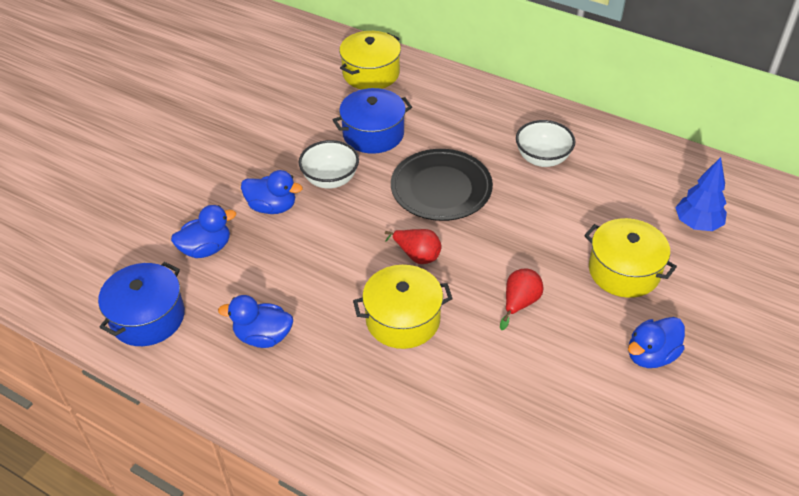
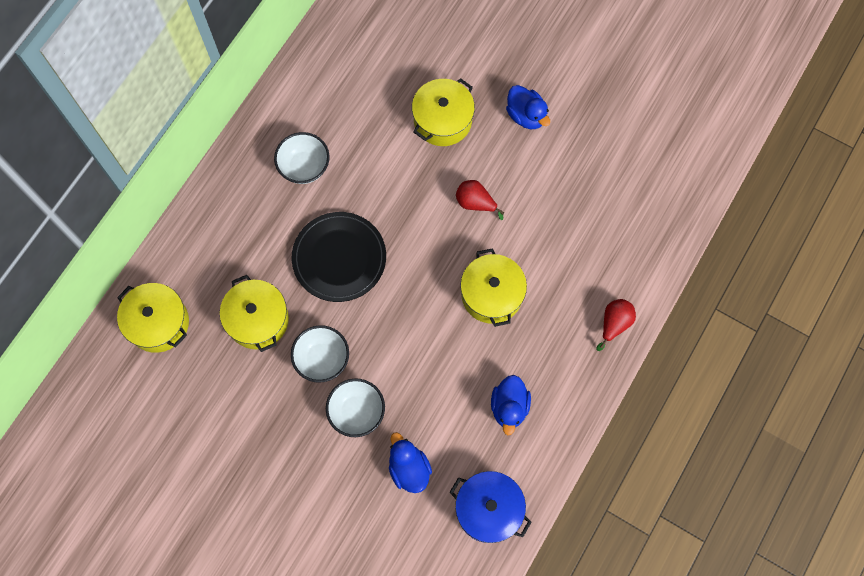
camera: 90 degrees left, 25 degrees up
blue duck [241,170,302,214] -> white bowl [326,379,385,437]
blue pot [333,88,412,154] -> yellow pot [220,275,289,352]
red pear [385,229,442,264] -> red pear moved to [596,299,636,351]
blue tree [675,157,727,231] -> none

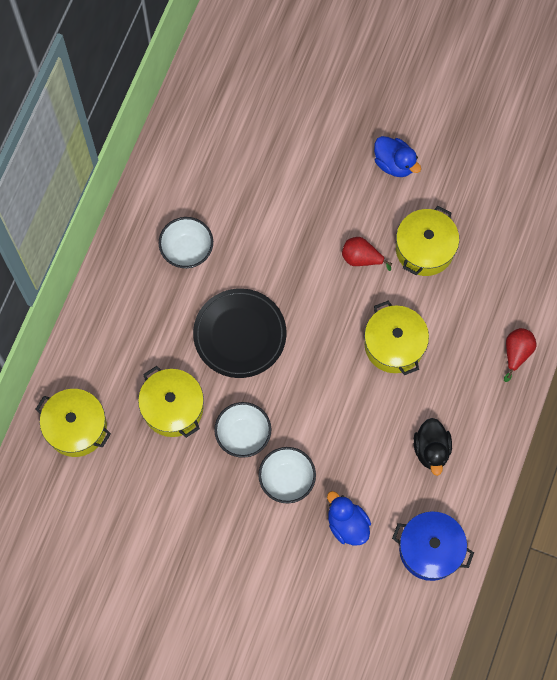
camera: 10 degrees left, 0 degrees up
yellow pot [412,78,475,146] -> yellow pot moved to [396,206,459,276]
blue duck [491,375,531,435] -> black duck [414,418,452,476]

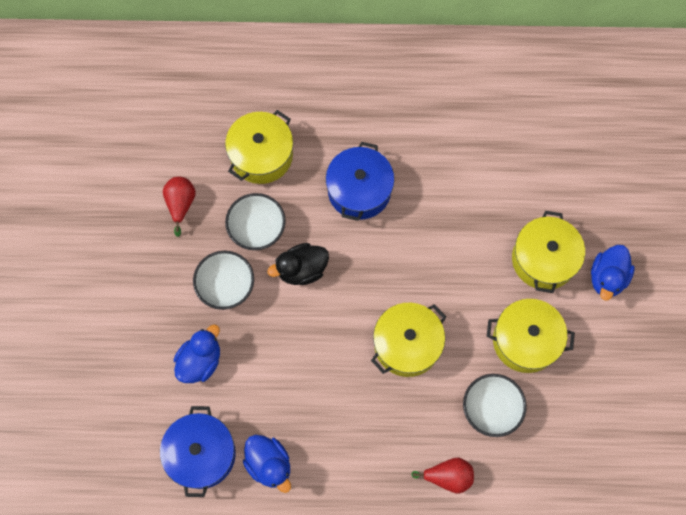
camera: 70 degrees right, 0 degrees up
yellow pot [35,389,111,457] -> yellow pot moved to [512,211,585,293]
white bowl [159,217,213,268] -> white bowl moved to [463,374,527,437]
black plate [193,288,287,378] -> blue pot [326,142,394,221]
red pear [342,237,392,271] -> red pear moved to [163,177,196,237]
black duck [414,418,452,476] -> black duck moved to [267,243,329,285]
none -> blue duck [243,435,291,493]

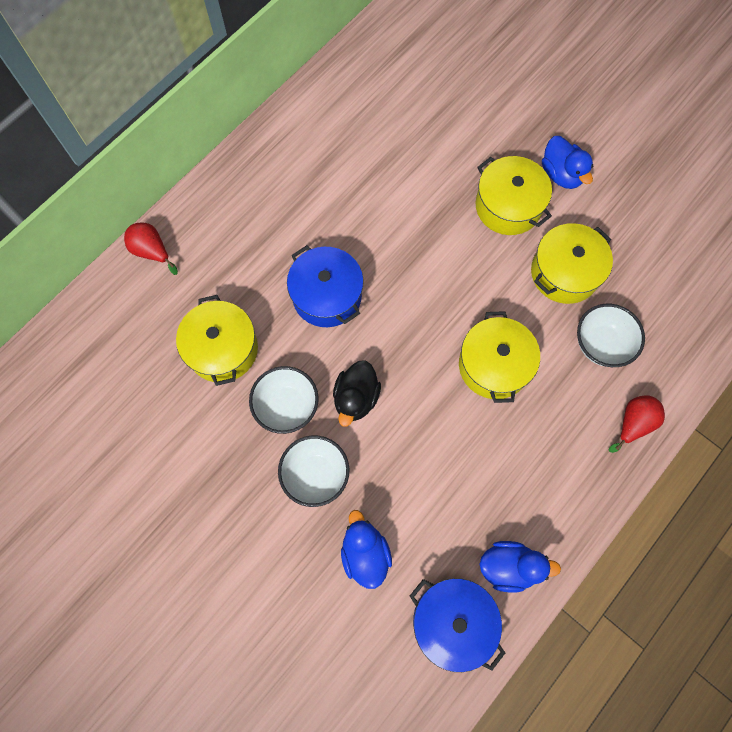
camera: 50 degrees left, 0 degrees up
red pear [163,177,196,237] -> red pear moved to [124,222,178,275]

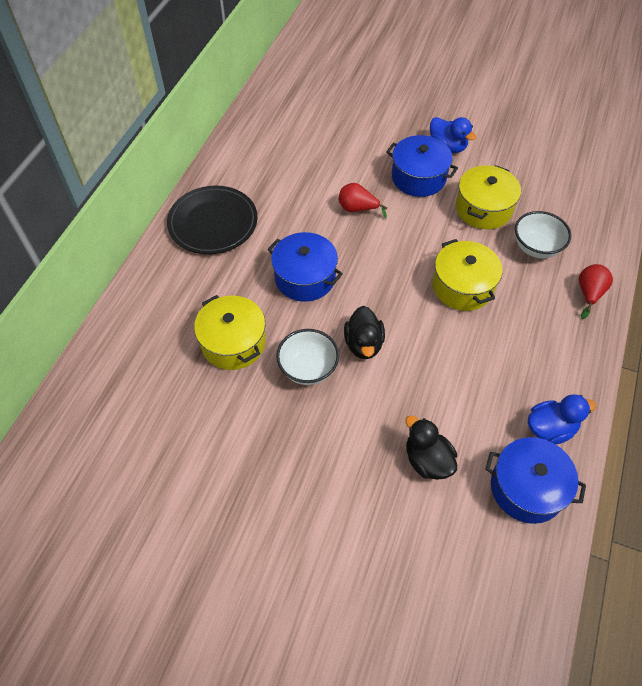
camera: 20 degrees left, 15 degrees down
red pear [124,222,178,275] -> red pear moved to [339,183,388,218]
white bowl [278,435,349,507] -> none
blue duck [341,510,392,589] -> black duck [406,415,457,480]
yellow pot [475,156,552,235] -> blue pot [386,135,458,197]
none -> black plate [167,186,258,254]

